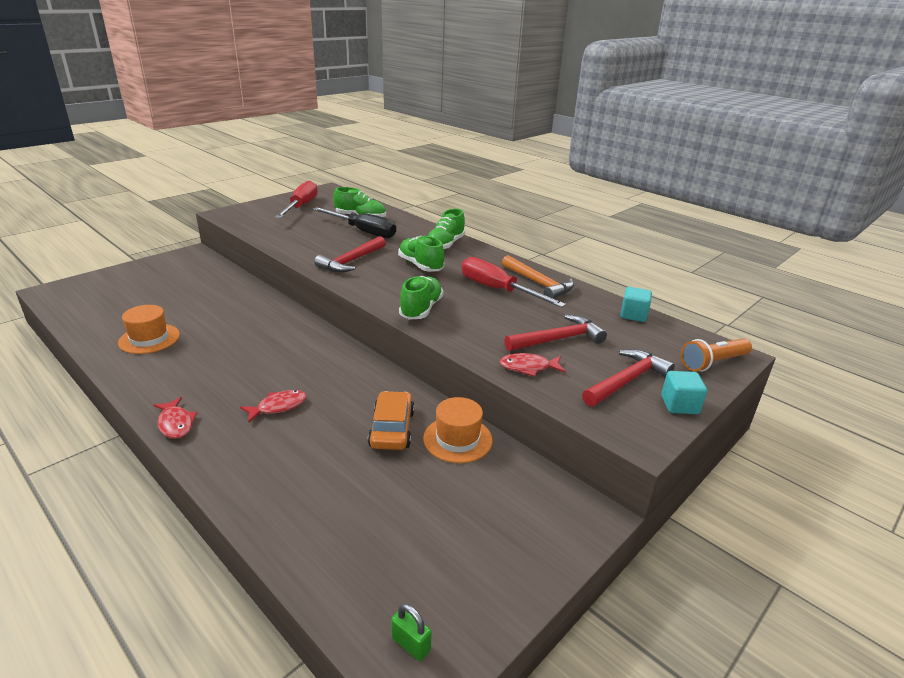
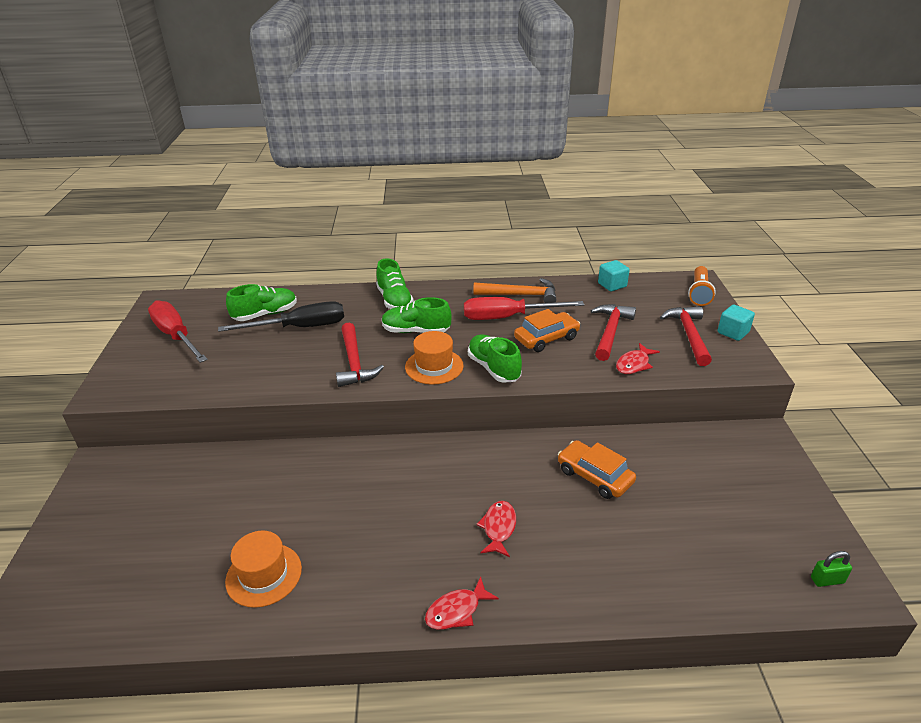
camera: 45 degrees left, 5 degrees up
red fish [153,397,198,439] -> red fish turned 135 degrees clockwise [425,577,499,630]
orange hat [423,397,493,463] -> orange hat moved to [405,331,464,385]
none -> orange car [514,309,580,352]

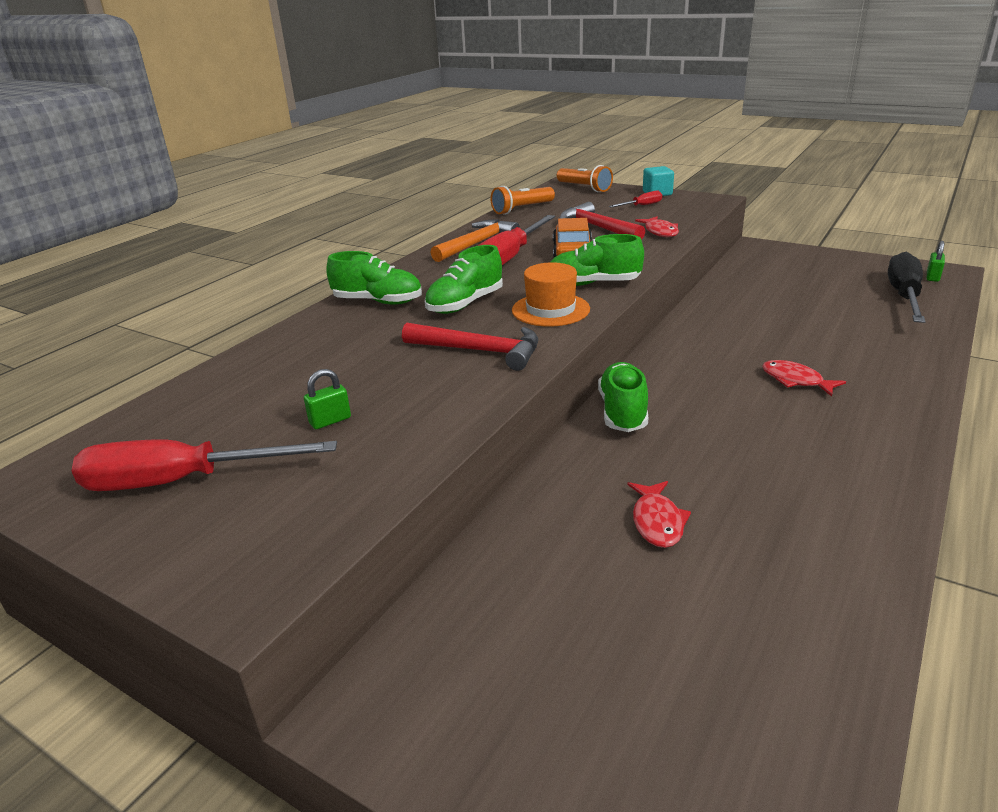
camera: 55 degrees left, 5 degrees down
black screwdriver [218,301,344,332] -> black screwdriver moved to [888,252,926,323]
orange hat [225,531,302,608] -> none
green shoe [226,284,297,321] -> green shoe moved to [598,362,648,432]
red fish [425,577,499,630] -> red fish moved to [628,481,691,548]
orange car [558,440,636,499] -> none
turquoise cube [598,260,630,291] -> orange flashlight [491,186,555,215]
red hammer [660,306,712,366] -> red screwdriver [609,191,662,207]
none -> green padlock [304,369,351,429]

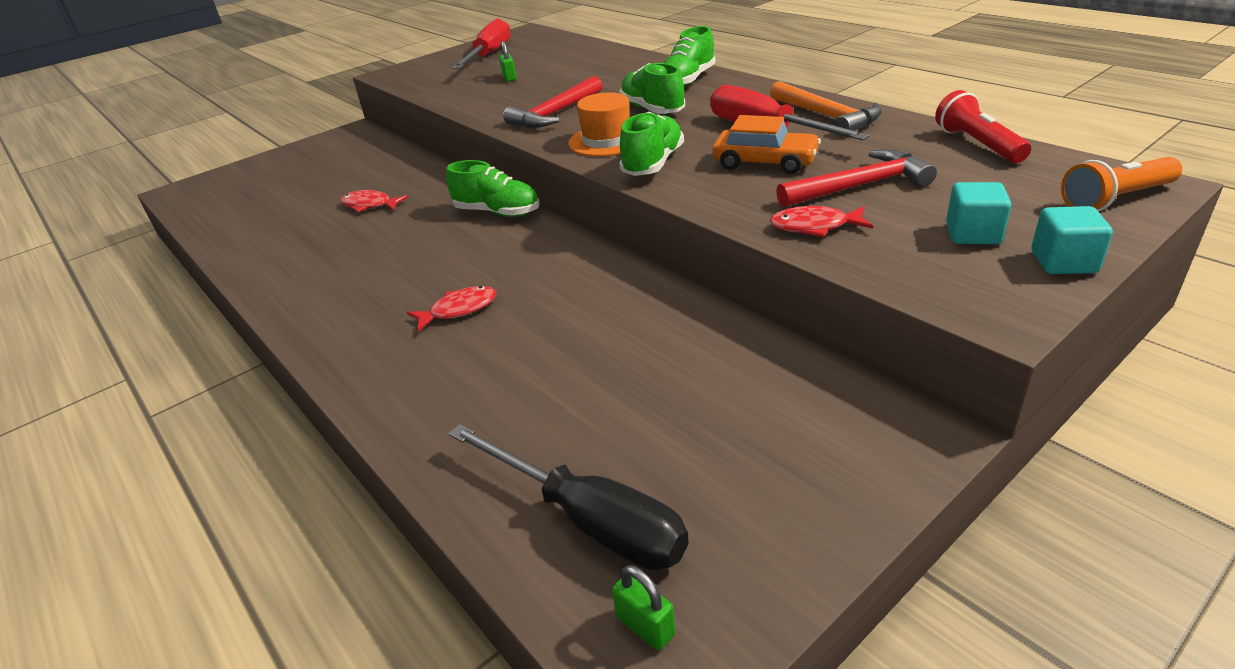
camera: 110 degrees right, 5 degrees up
orange flashlight [491,186,555,215] -> red flashlight [935,90,1031,163]
red screwdriver [609,191,662,207] -> turquoise cube [946,182,1012,244]

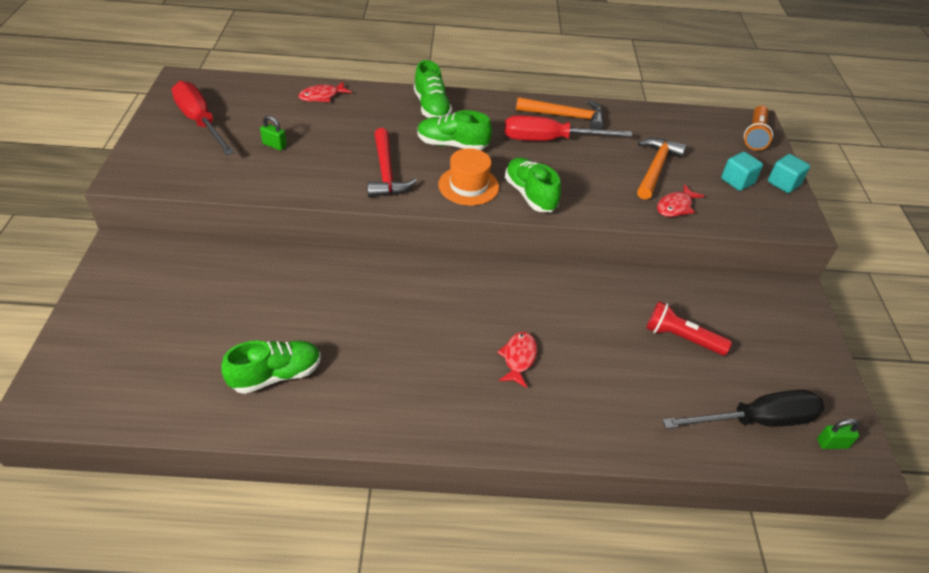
camera: 55 degrees left, 10 degrees up
red fish [340,190,408,212] -> red fish moved to [298,82,352,102]
green shoe [446,160,540,217] -> green shoe moved to [222,341,321,394]
orange car [713,115,821,174] -> none
red hammer [776,149,937,207] -> orange hammer [637,138,686,200]
red flashlight [935,90,1031,163] -> red flashlight moved to [646,301,732,355]

